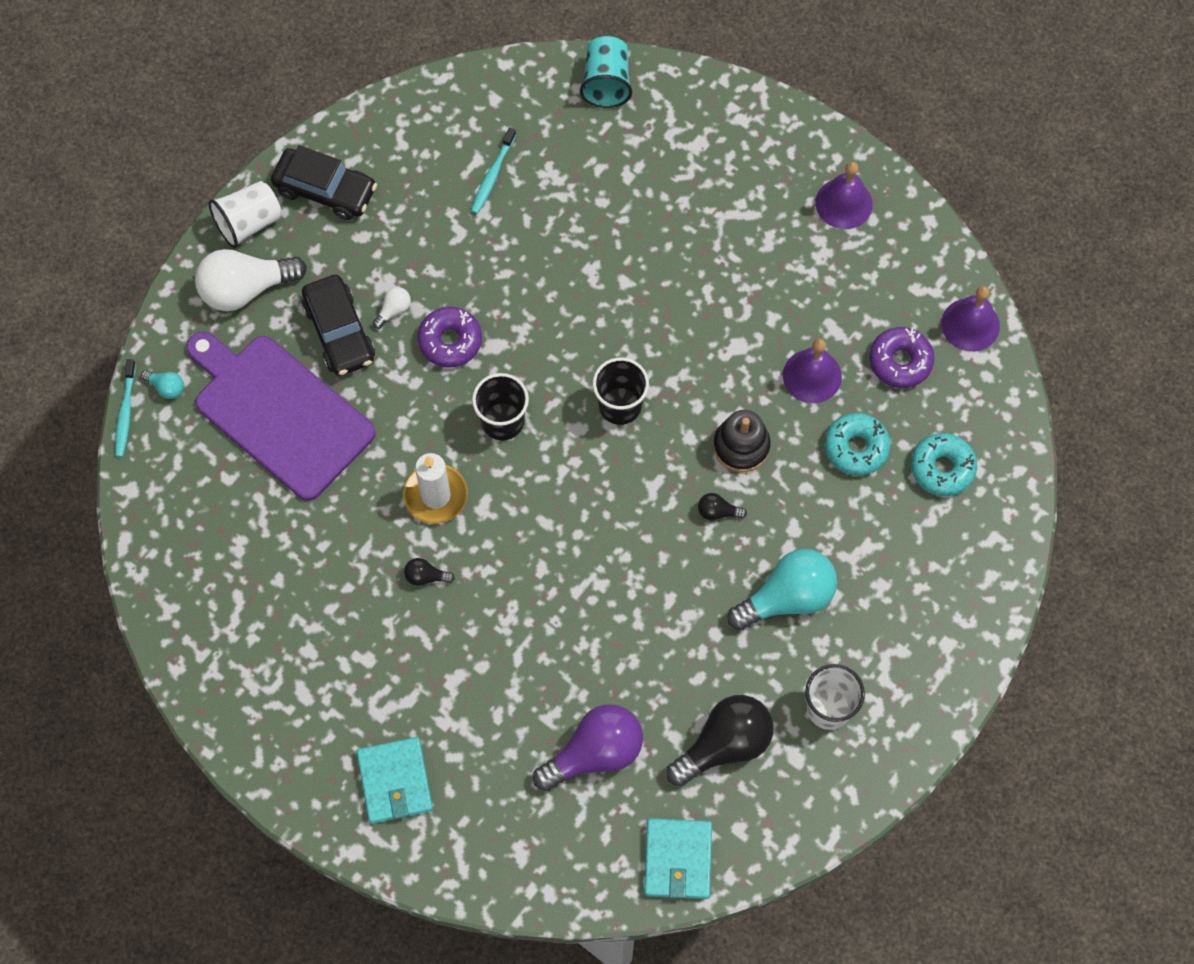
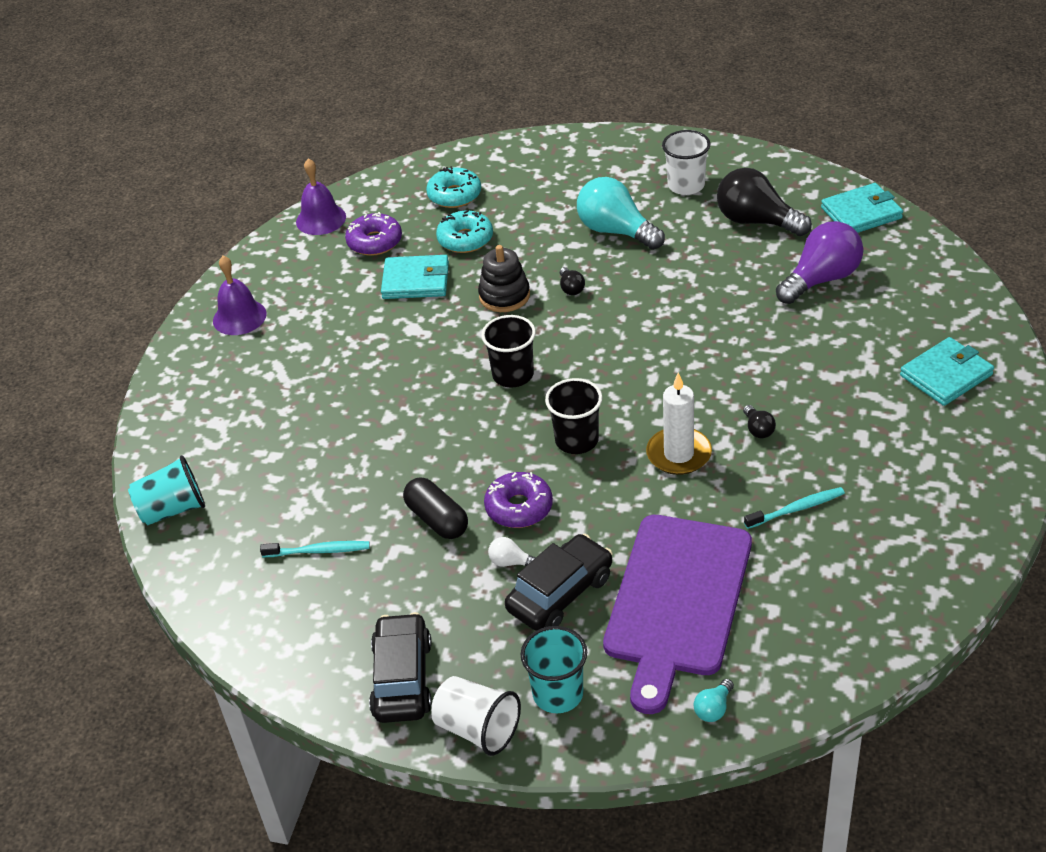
camera: 110 degrees left, 25 degrees down
turquoise toothbrush [115,359,136,457] -> turquoise toothbrush moved to [744,487,845,529]
turquoise light bulb [141,370,184,399] -> turquoise light bulb turned 150 degrees counterclockwise [694,679,734,722]
white light bulb [195,249,307,311] -> turquoise cup [521,626,587,713]
purple light bulb [533,704,643,791] -> purple light bulb turned 105 degrees clockwise [776,221,863,304]
purple bell [783,339,842,403] -> turquoise wallet [381,255,449,299]
none -> black capsule [403,477,468,539]

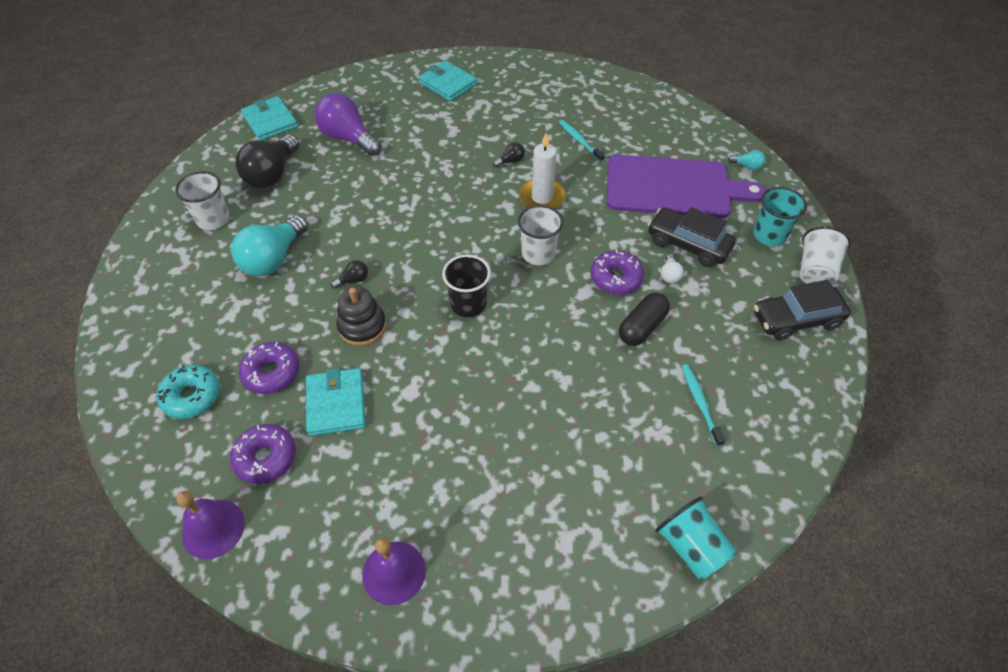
camera: 105 degrees left, 10 degrees up
turquoise donut [436,210,493,253] -> purple donut [239,342,299,394]
black cup [545,378,602,454] -> white cup [518,205,564,265]

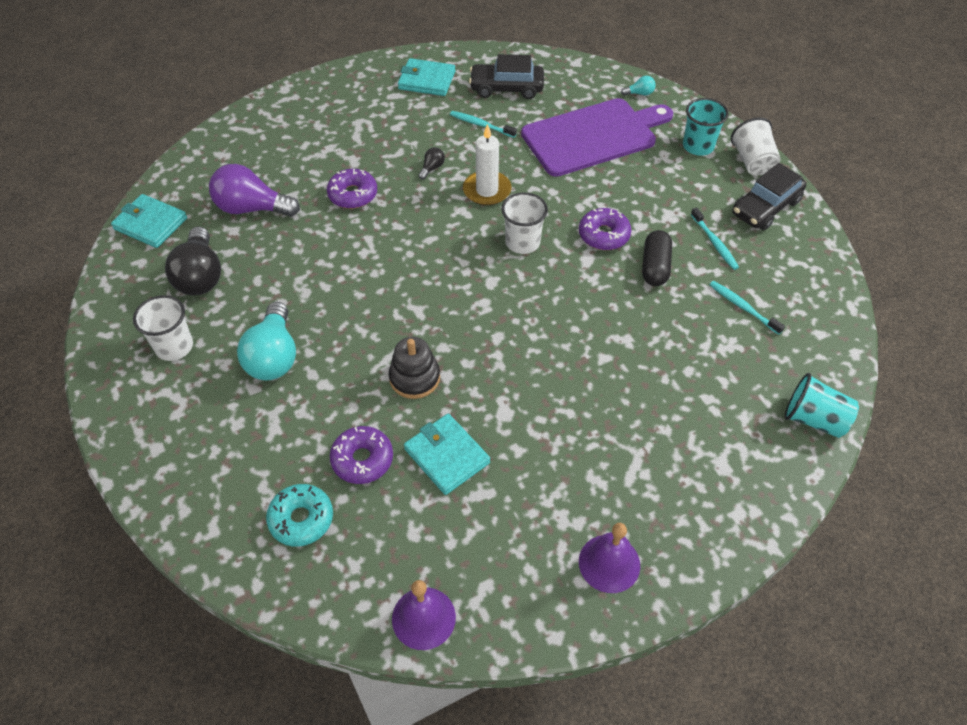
camera: 30 degrees left, 0 degrees up
purple donut [230,424,296,484] -> purple donut moved to [327,169,377,209]
black light bulb [330,260,368,289] -> none
turquoise wallet [418,60,477,101] -> turquoise wallet moved to [398,58,455,96]
black cup [442,255,491,317] -> none
black car [648,207,736,267] -> black car moved to [469,54,544,99]
white light bulb [661,254,684,283] -> none
none -> turquoise toothbrush [691,208,739,270]

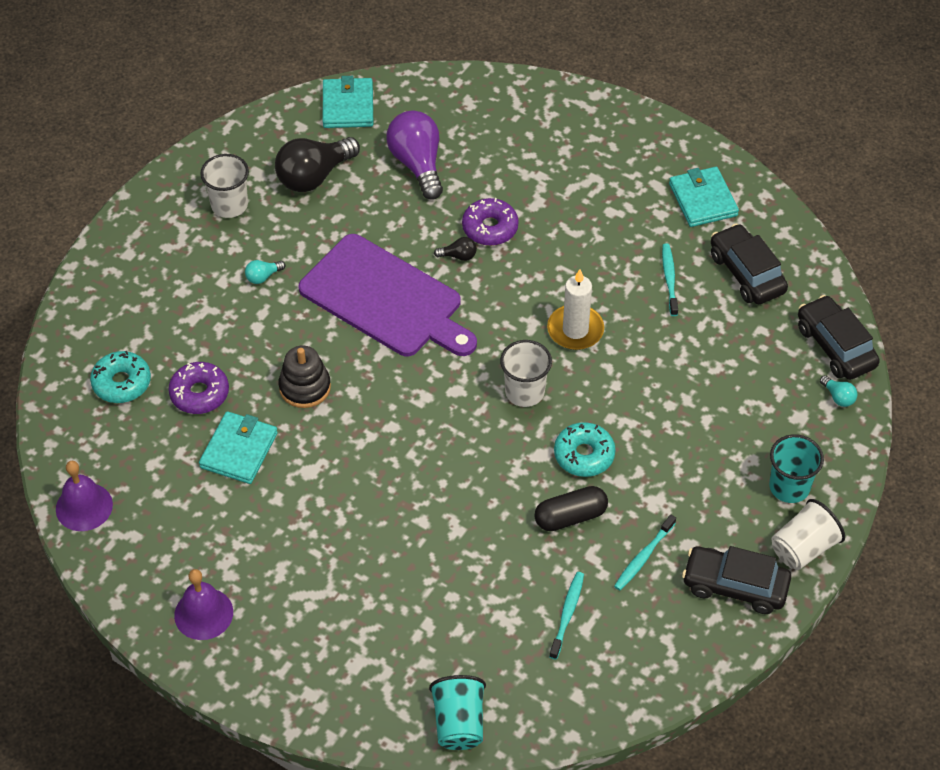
camera: 60 degrees right, 0 degrees up
turquoise light bulb [237,302,296,380] -> turquoise light bulb [245,260,285,284], size x0.43
black light bulb [418,147,445,180] -> black light bulb moved to [434,237,477,261]
purple cutting board [521,98,673,177] -> purple cutting board moved to [299,234,477,357]
purple donut [579,208,632,250] -> turquoise donut [554,422,616,477]
none -> black car [798,295,880,380]

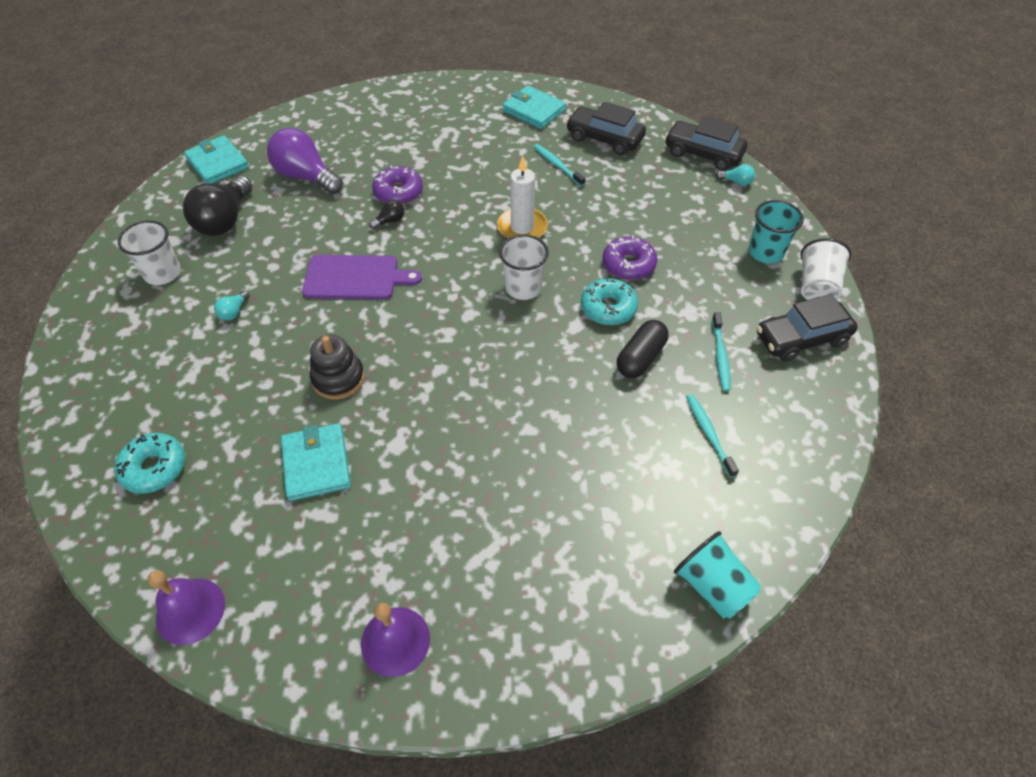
camera: 35 degrees left, 0 degrees up
purple donut [168,362,229,414] -> purple donut moved to [603,235,657,280]
purple cutting board [299,234,477,357] -> purple cutting board [302,255,422,299], size x0.64

